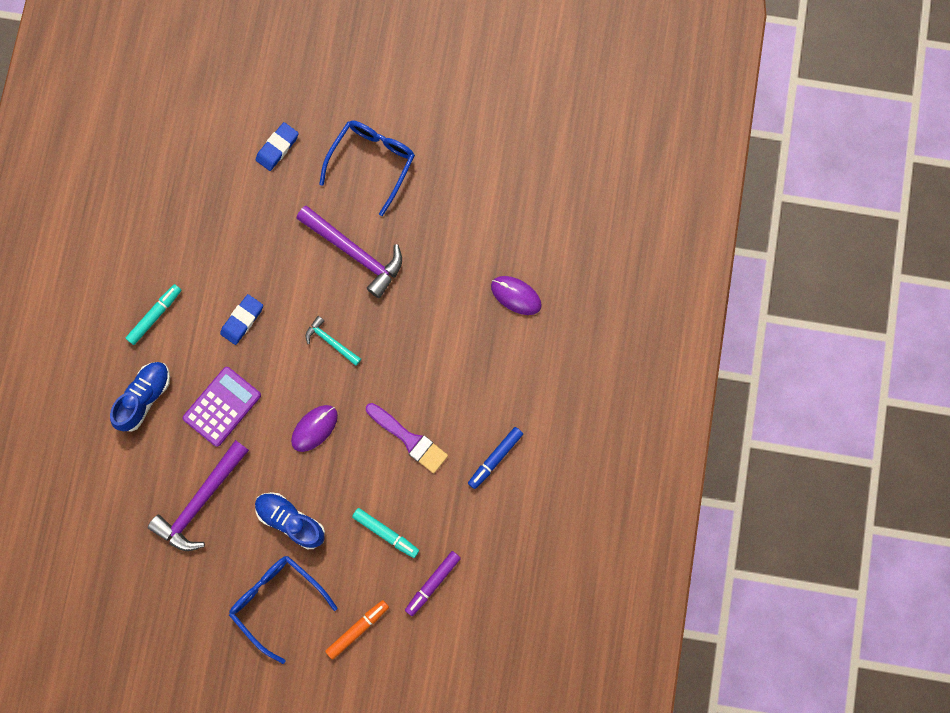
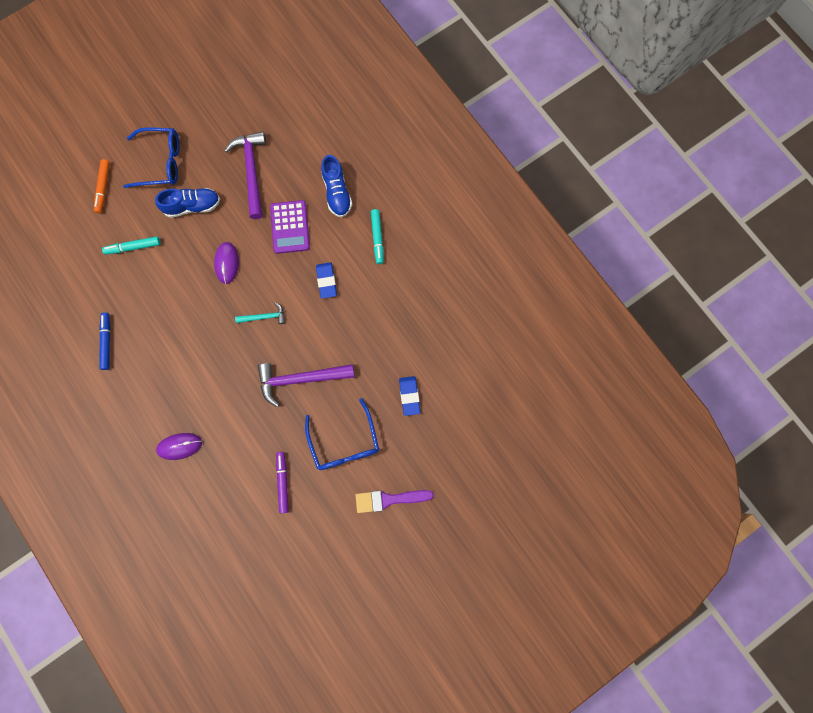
camera: 135 degrees right, 0 degrees up
purple brush [366,403,448,473] -> purple brush moved to [355,490,434,513]
purple marker [405,551,461,616] -> purple marker moved to [276,452,289,513]

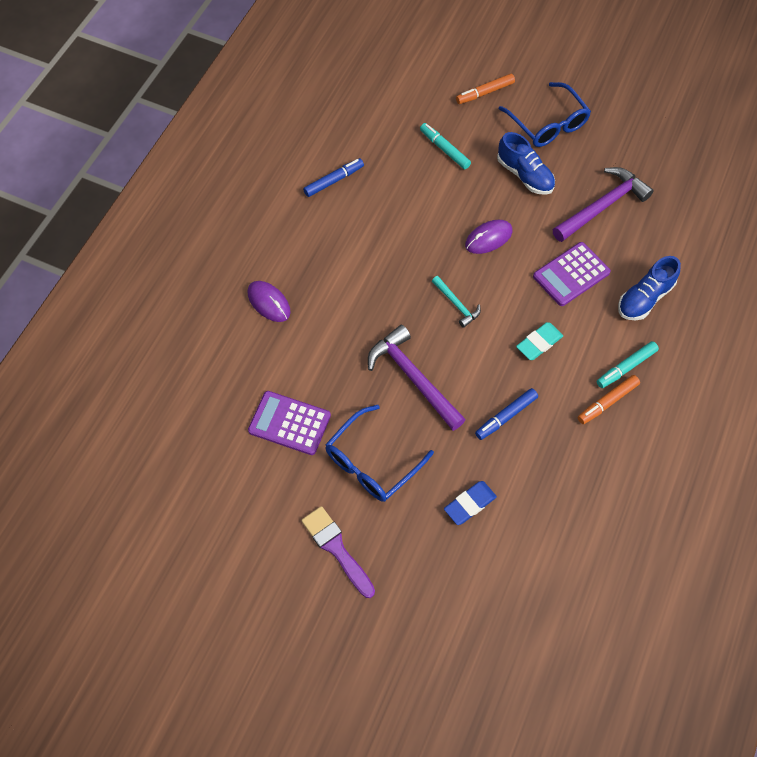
camera: 60 degrees right, 15 degrees down
purple marker [276,452,289,513] -> purple calculator [248,391,331,455]
blue eraser [316,262,337,299] -> turquoise eraser [516,322,563,360]
none -> blue marker [475,388,538,440]
none -> orange marker [578,375,640,424]

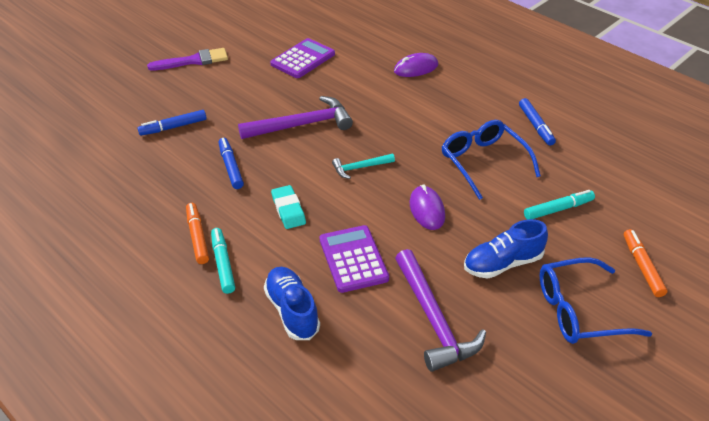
camera: 110 degrees right, 20 degrees down
blue glasses [325,405,434,502] -> blue glasses moved to [442,120,541,200]
blue eraser [444,481,497,525] -> blue marker [137,110,207,136]

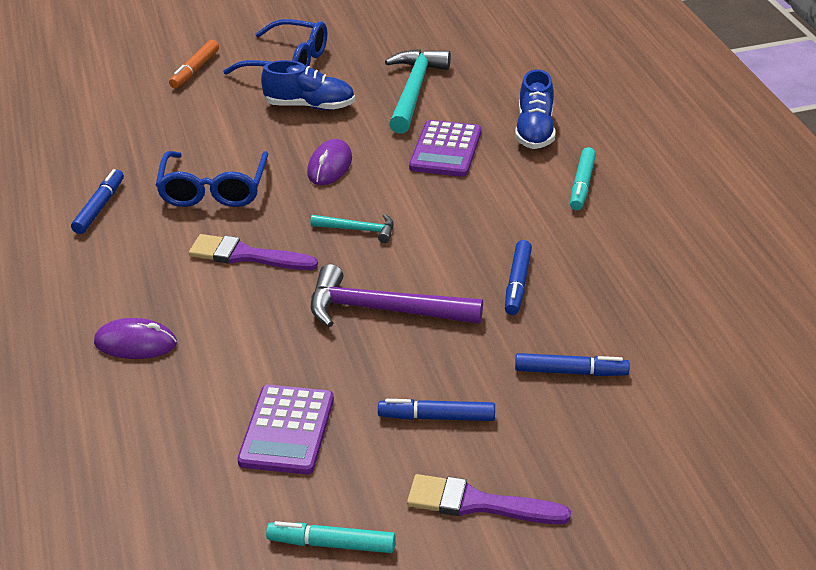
camera: 150 degrees left, 5 degrees down
orange marker [186,203,209,264] -> none
purple calculator [270,38,335,78] -> purple calculator turned 60 degrees counterclockwise [237,385,334,475]
turquoise eraser [271,185,306,229] -> none
purple hammer [395,249,486,372] -> turquoise hammer [385,49,451,134]
turquoise marker [524,190,595,220] -> turquoise marker moved to [266,521,396,553]
none -> purple brush [189,234,318,270]
none -> blue marker [378,399,495,421]

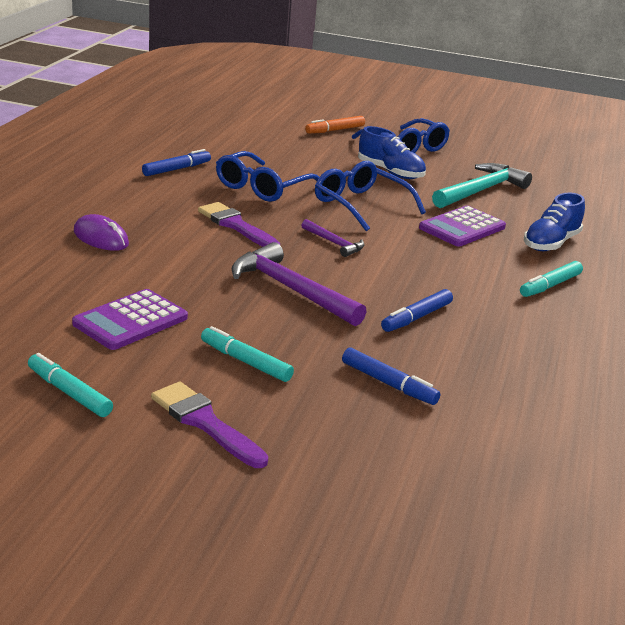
camera: 30 degrees right, 10 degrees down
purple mouse [307,139,352,185] -> blue glasses [315,161,426,231]
turquoise hammer [310,214,394,243] -> purple hammer [302,219,365,257]
blue marker [378,399,495,421] -> turquoise marker [201,326,294,382]

